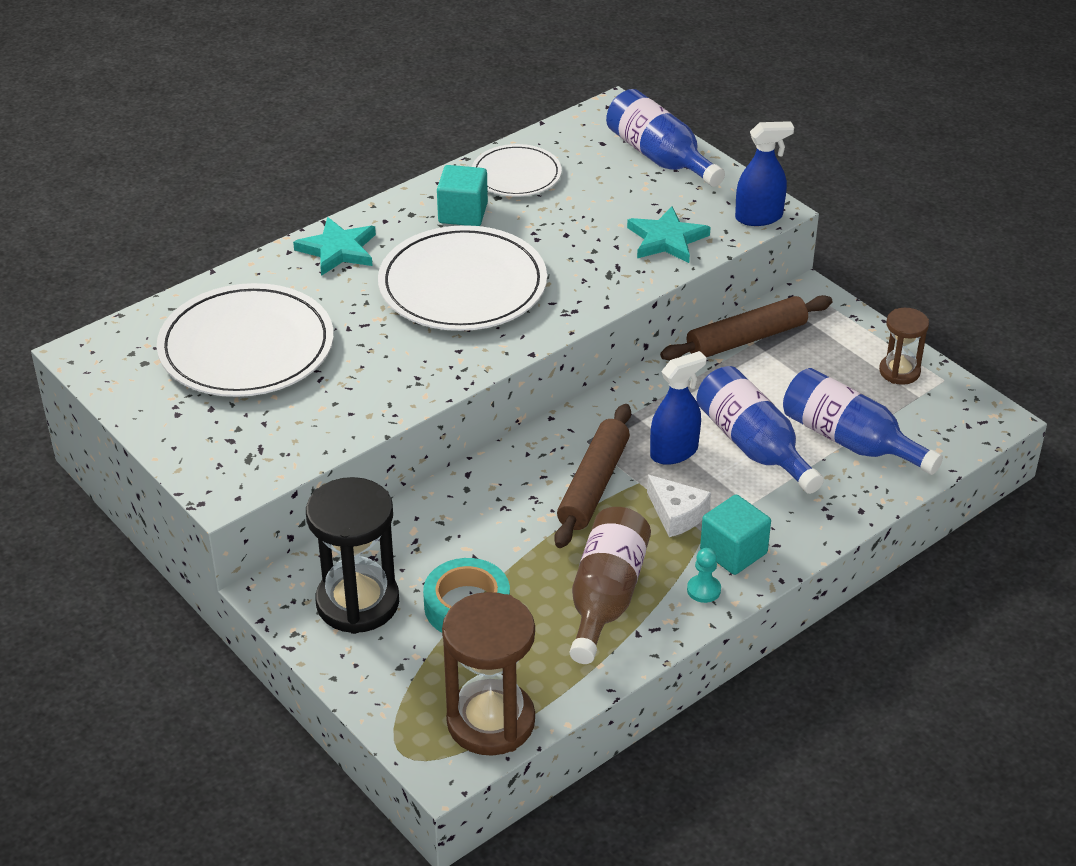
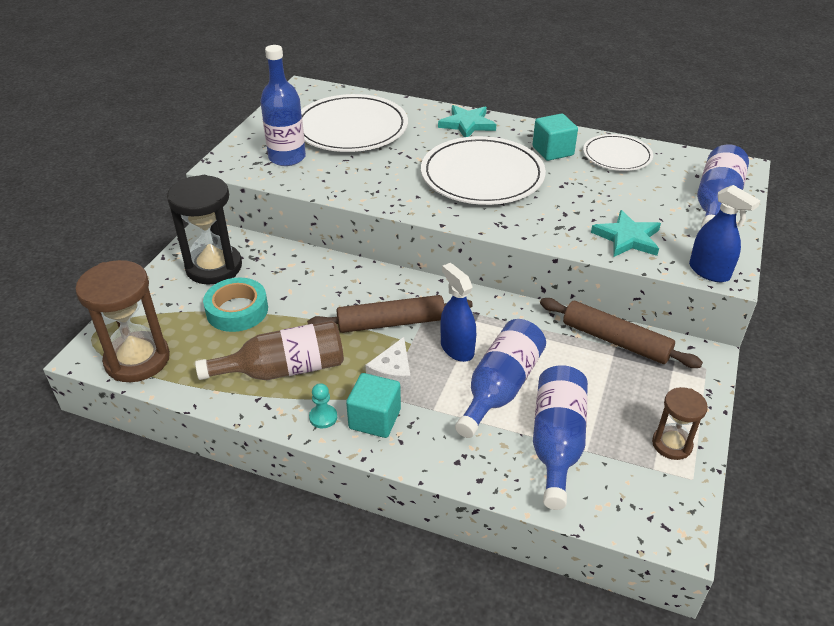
camera: 60 degrees right, 0 degrees up
blue spray bottle [650,351,707,465] -> blue spray bottle turned 150 degrees counterclockwise [441,263,476,362]
none -> blue bottle [260,45,306,166]

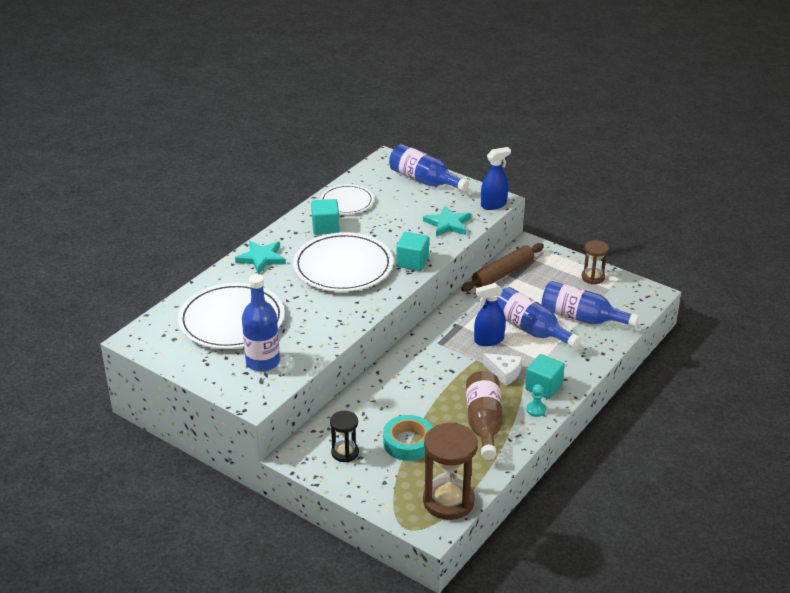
camera: 75 degrees left, 5 degrees down
black hourglass [167,175,242,285] -> black hourglass [330,411,359,462], size x0.56
brown rolling pin [307,295,473,333] -> none
none -> turquoise cube [396,232,429,271]

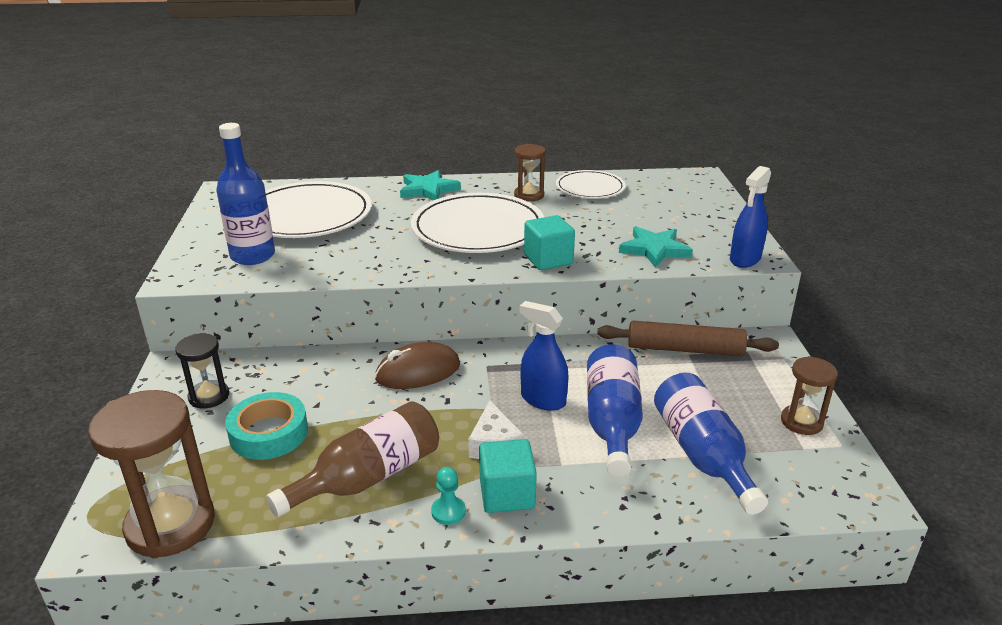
camera: 50 degrees right, 5 degrees down
turquoise cube [311,199,340,235] -> brown hourglass [514,144,546,202]
blue bottle [389,144,469,192] -> none
blue spray bottle [481,147,511,210] -> blue spray bottle turned 105 degrees clockwise [730,166,771,268]
none -> brown mouse [375,342,460,389]

